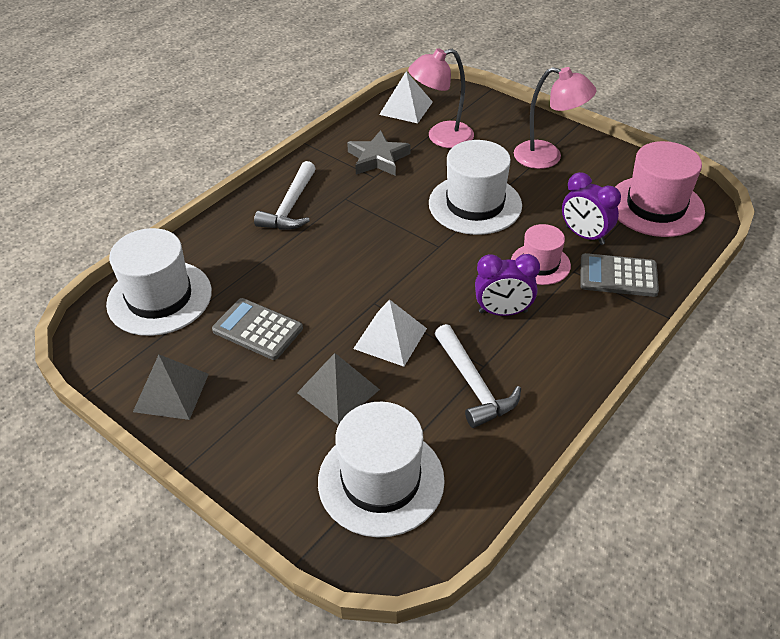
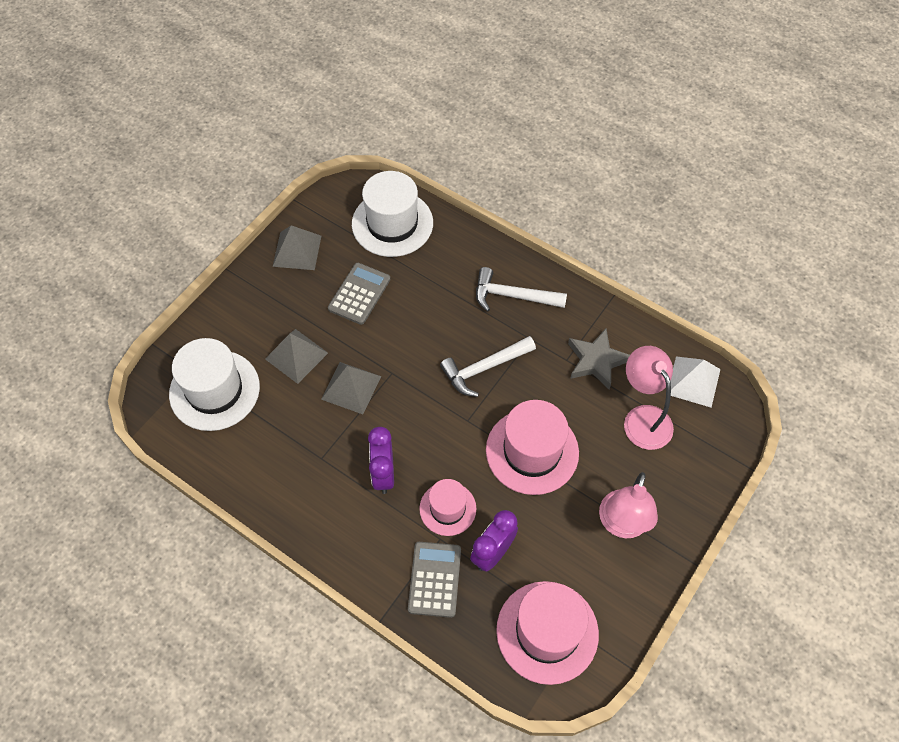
camera: 85 degrees right, 15 degrees up
white pyramid [353,300,427,367] -> grey pyramid [321,362,381,414]
white hat [429,140,522,235] -> pink hat [486,400,579,495]
white hammer [435,324,521,428] -> white hammer moved to [440,336,536,397]

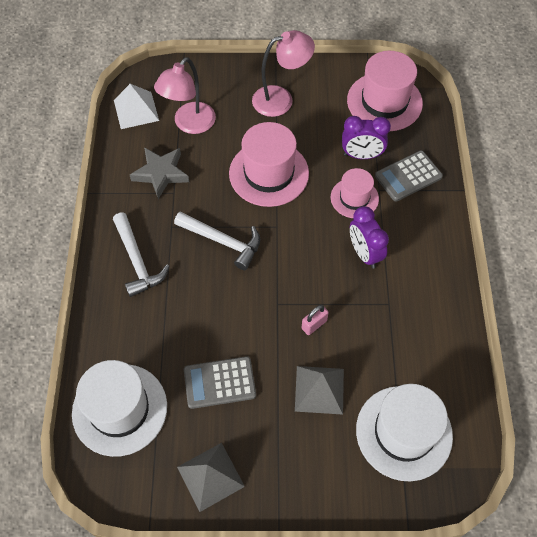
camera: 125 degrees left, 0 degrees up
grey pyramid [321,362,381,414] -> pink padlock [302,305,329,335]
purple clock [368,427,394,494] -> purple clock turned 105 degrees clockwise [350,206,389,269]

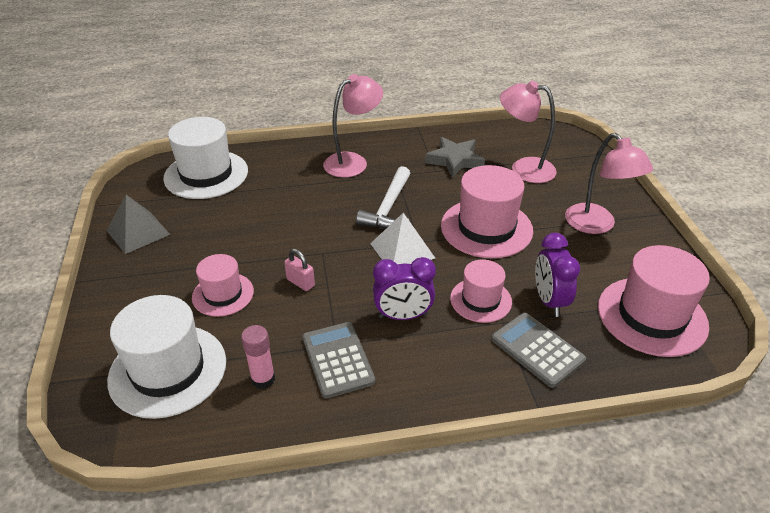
camera: 80 degrees right, 20 degrees down
white hammer [113,212,170,297] -> pink lamp [323,74,383,177]
white pyramid [114,84,159,129] -> white pyramid moved to [370,213,435,264]
grey calculator [184,356,256,409] -> grey calculator moved to [303,322,375,399]
grey pyramid [295,366,344,415] -> pink hat [192,254,254,317]
purple clock [350,206,389,269] -> purple clock turned 150 degrees counterclockwise [373,257,436,320]
none -> pink glue stick [241,325,275,389]

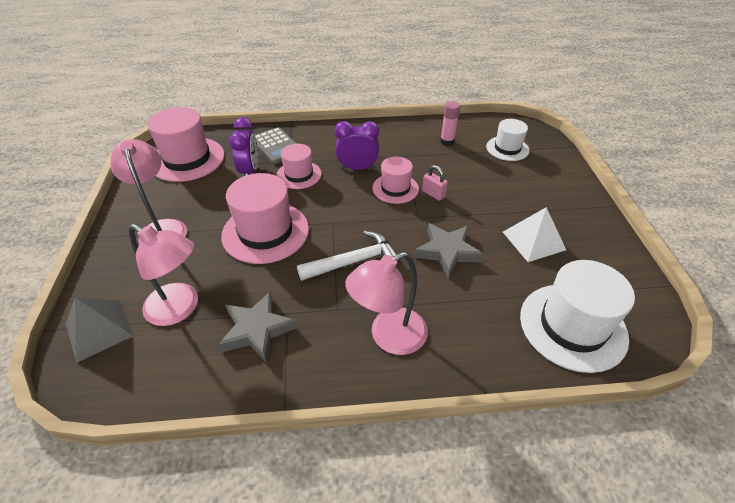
camera: 175 degrees left, 5 degrees up
grey pyramid [106,195,170,254] -> grey pyramid moved to [66,298,133,363]
white hat [107,295,226,419] -> white hat [486,119,529,161], size x0.59
pink hat [192,254,254,317] -> pink hat moved to [372,156,419,204]
grey calculator [303,322,375,399] -> none
white hammer [356,166,410,229] -> white hammer turned 45 degrees clockwise [297,231,400,281]
white pyramid [370,213,435,264] -> white pyramid moved to [503,207,566,262]
none -> grey star [415,223,483,278]

